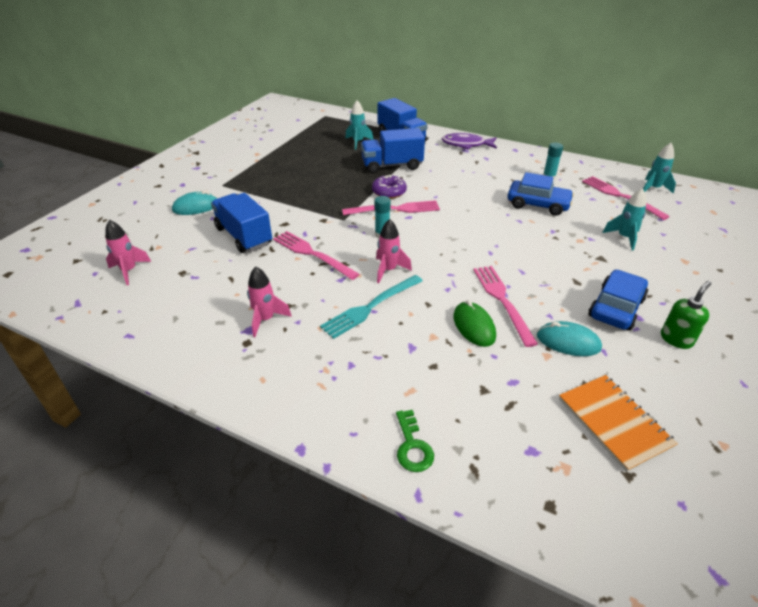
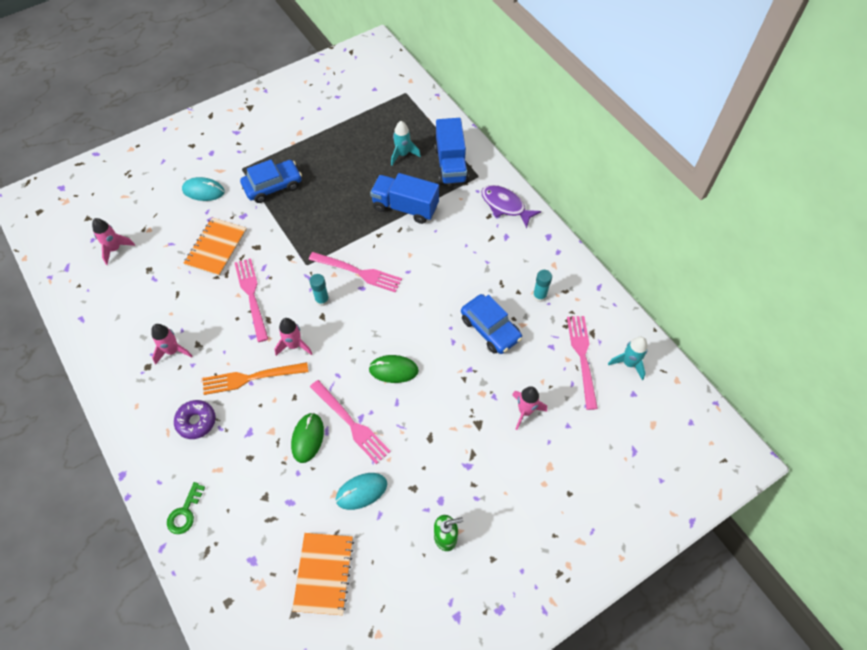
camera: 30 degrees right, 20 degrees up
blue truck [211,193,272,253] -> orange notebook [183,218,247,276]
turquoise fork [320,275,423,339] -> orange fork [203,362,308,395]
purple donut [372,175,407,199] -> purple donut moved to [174,400,216,439]
pink fork [473,266,538,347] -> pink fork turned 120 degrees clockwise [310,380,391,464]
turquoise mouse [537,321,602,356] -> turquoise mouse turned 75 degrees counterclockwise [336,473,387,510]
blue car [588,270,648,331] -> blue car moved to [240,160,302,203]
turquoise rocket [602,188,646,250] -> pink rocket [512,386,547,430]
none -> green mouse [369,355,419,383]

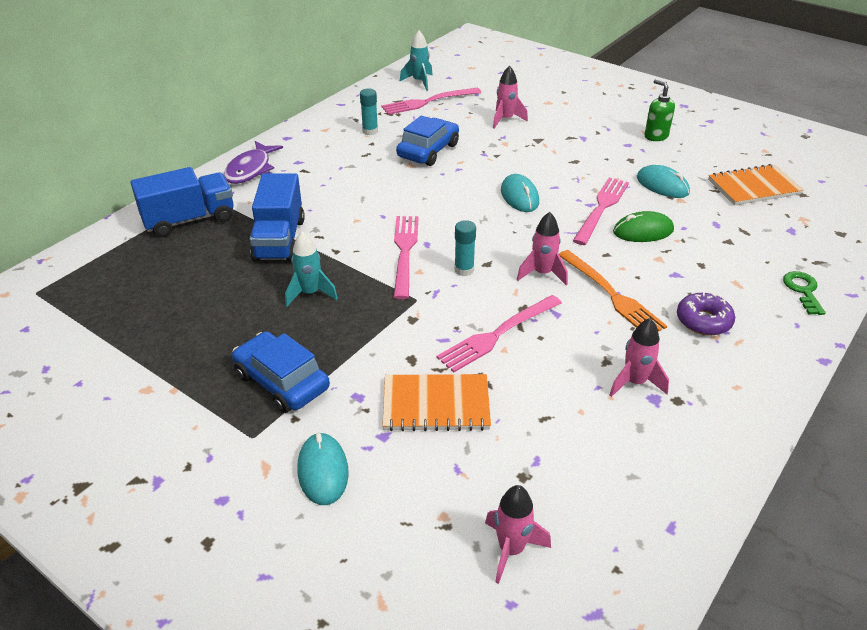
camera: 110 degrees left, 20 degrees down
green key [167,482,205,534] -> green key turned 90 degrees counterclockwise [783,271,826,315]
green mouse [369,355,419,383] -> turquoise mouse [501,174,539,212]
turquoise rocket [391,121,421,166] -> turquoise rocket moved to [285,231,338,307]

